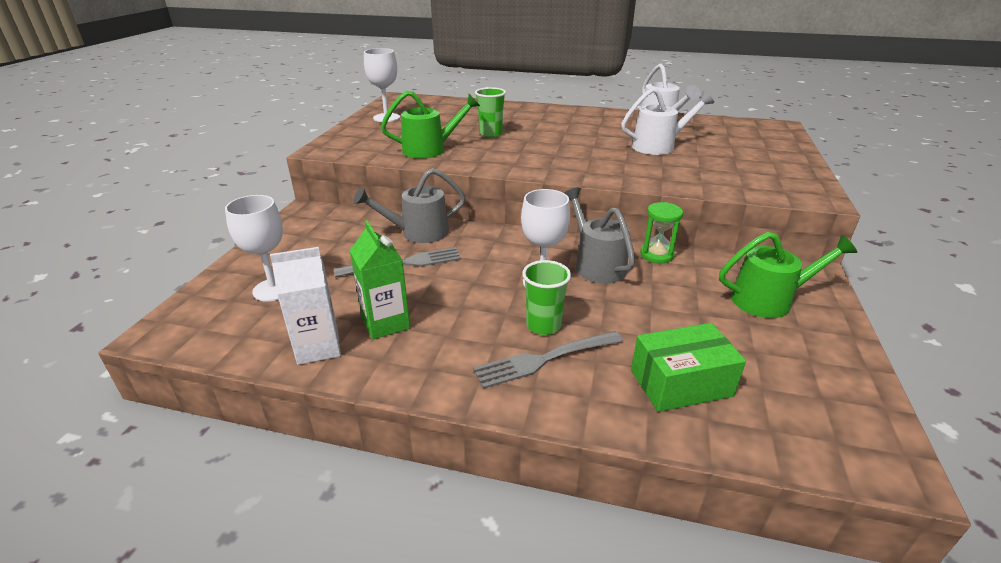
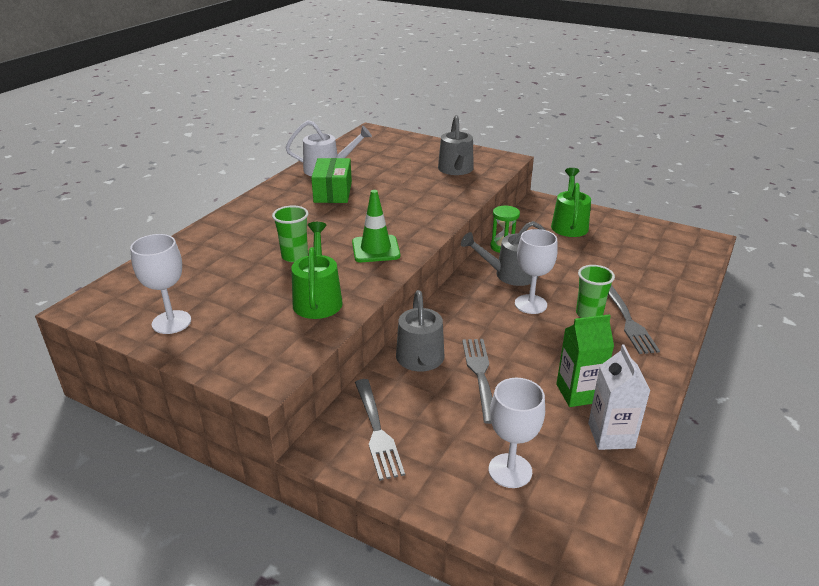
camera: 75 degrees left, 0 degrees up
white watering can [621,88,714,155] -> none
green box [631,323,746,412] -> green box moved to [311,158,352,203]
none -> green traffic cone [352,190,400,262]
none -> grey fork [355,379,405,481]
none -> grey watering can [438,115,474,175]

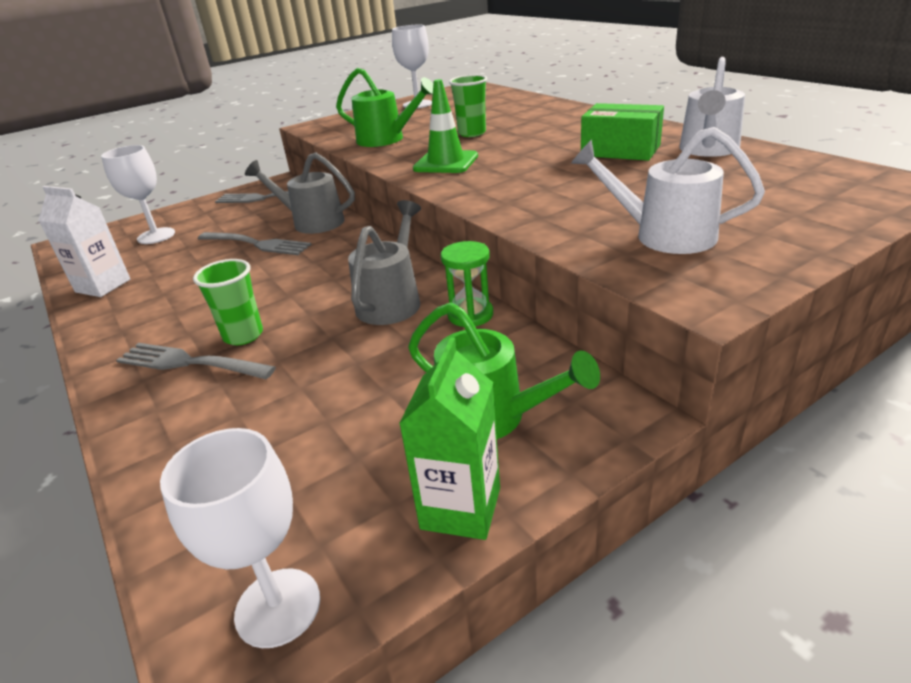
camera: 120 degrees right, 0 degrees up
grey watering can [438,115,474,175] -> white watering can [571,127,765,254]
white goblet [515,229,558,314] -> white goblet moved to [160,428,320,648]
green carton [556,314,614,407] -> green carton moved to [399,338,500,540]

